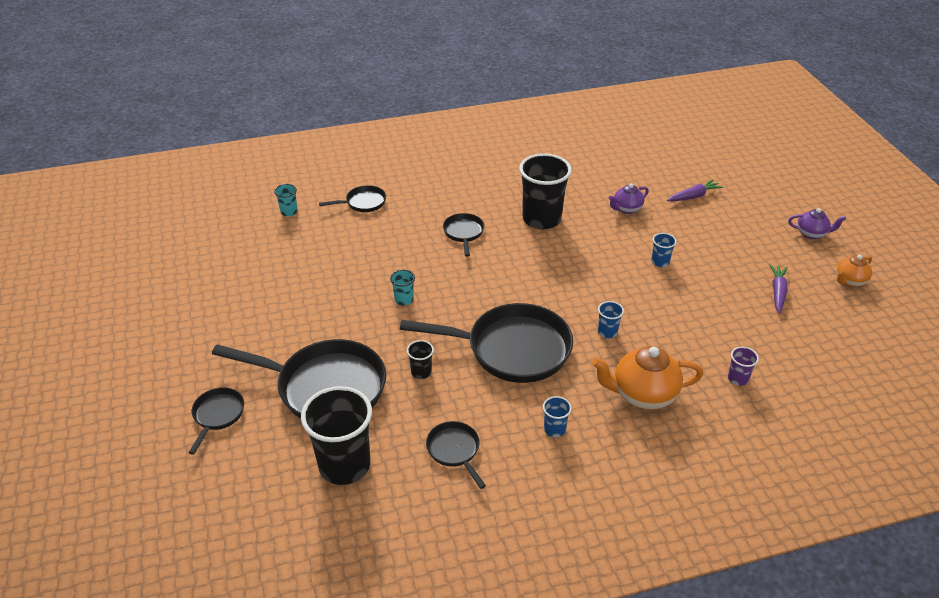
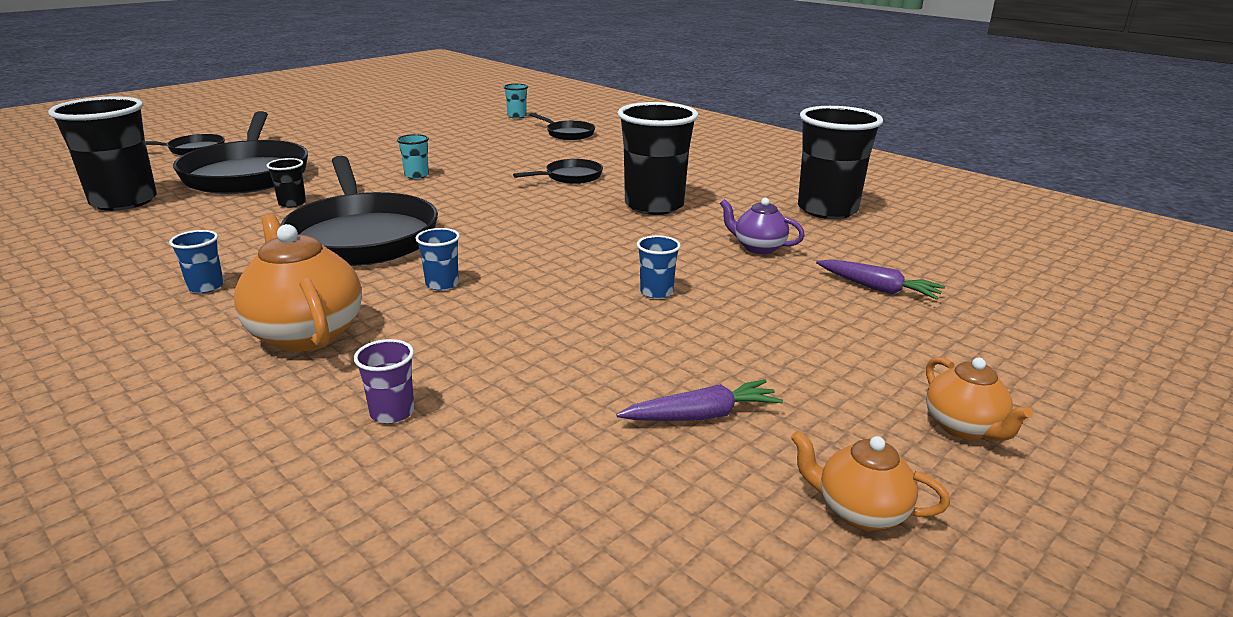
camera: 60 degrees right, 15 degrees down
black pan [426,421,486,489] -> none
purple teapot [788,208,846,239] -> orange teapot [926,357,1033,441]
none -> black cup [798,106,883,219]

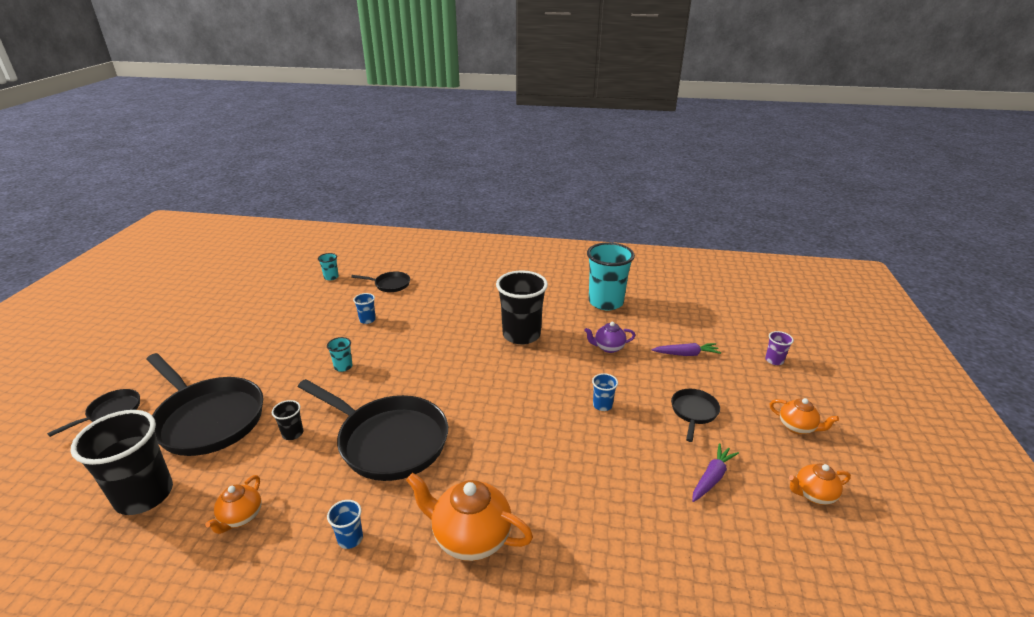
camera: 35 degrees left, 5 degrees up
purple cup [354,339,414,424] -> purple cup moved to [765,331,794,365]
blue cup [415,228,460,290] -> blue cup moved to [353,293,376,324]
black pan [513,159,603,184] -> black pan moved to [671,389,720,442]
black cup [798,106,883,219] -> turquoise cup [587,242,635,310]
none -> orange teapot [205,475,262,534]

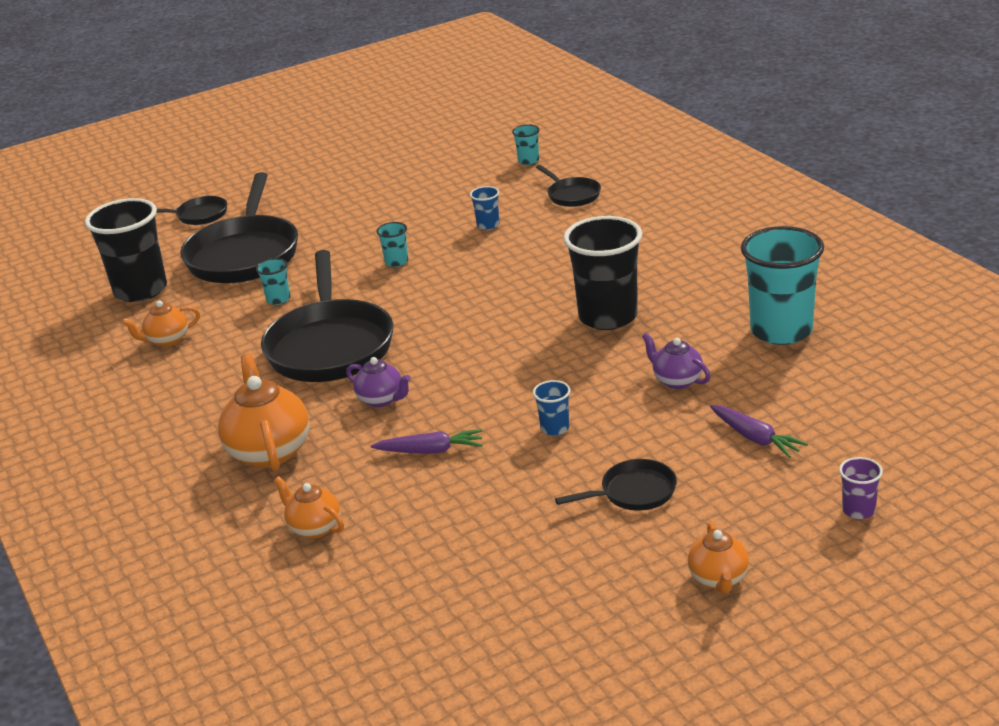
camera: 55 degrees right, 0 degrees up
black cup [272,400,303,440] -> turquoise cup [256,258,290,305]
blue cup [327,500,363,549] -> none
purple carrot [692,443,739,502] -> purple carrot moved to [371,429,482,454]
orange teapot [789,464,851,505] -> orange teapot moved to [274,476,344,538]
none -> purple teapot [346,357,411,407]

